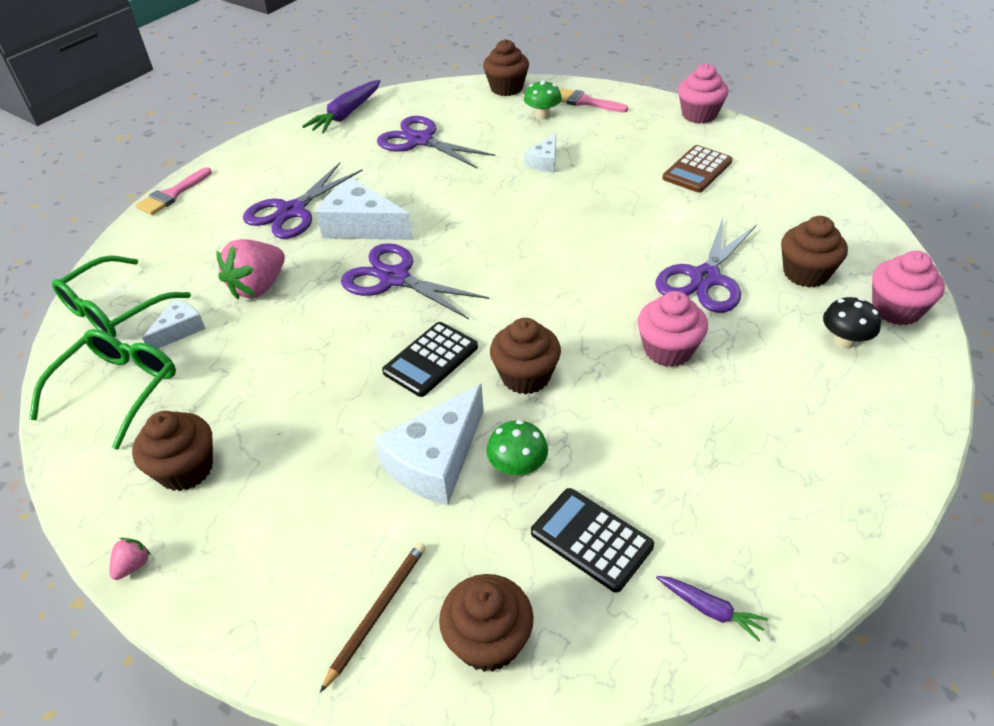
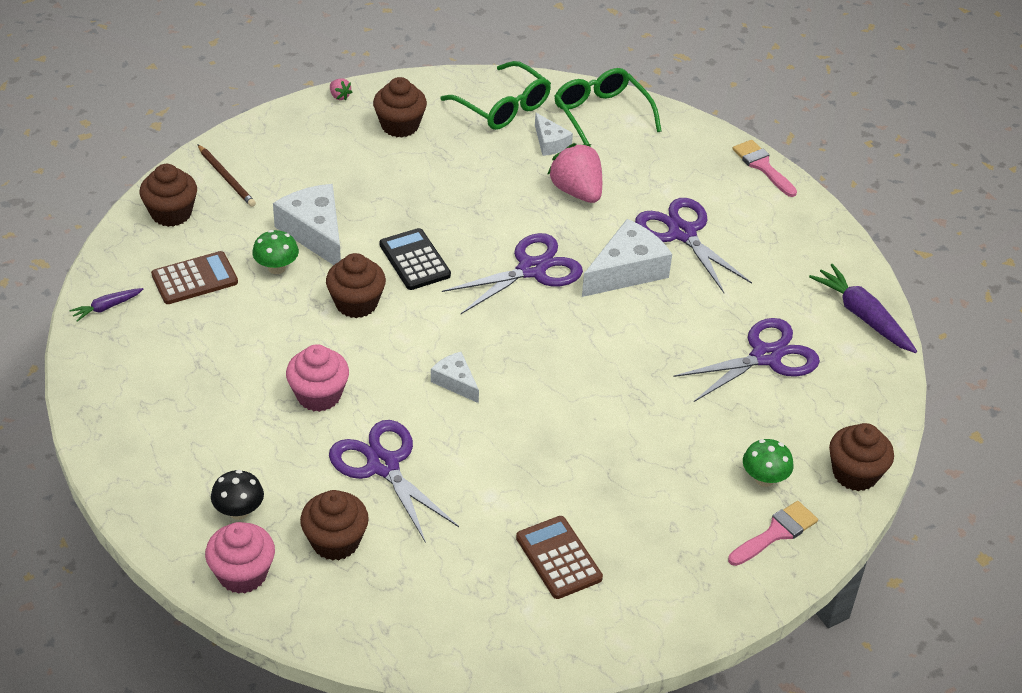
camera: 110 degrees right, 0 degrees up
white cheese [524,133,556,172] -> white cheese moved to [431,352,479,403]
black calculator [531,488,654,593] -> brown calculator [151,251,238,304]
pink cupcake [678,64,728,124] -> none

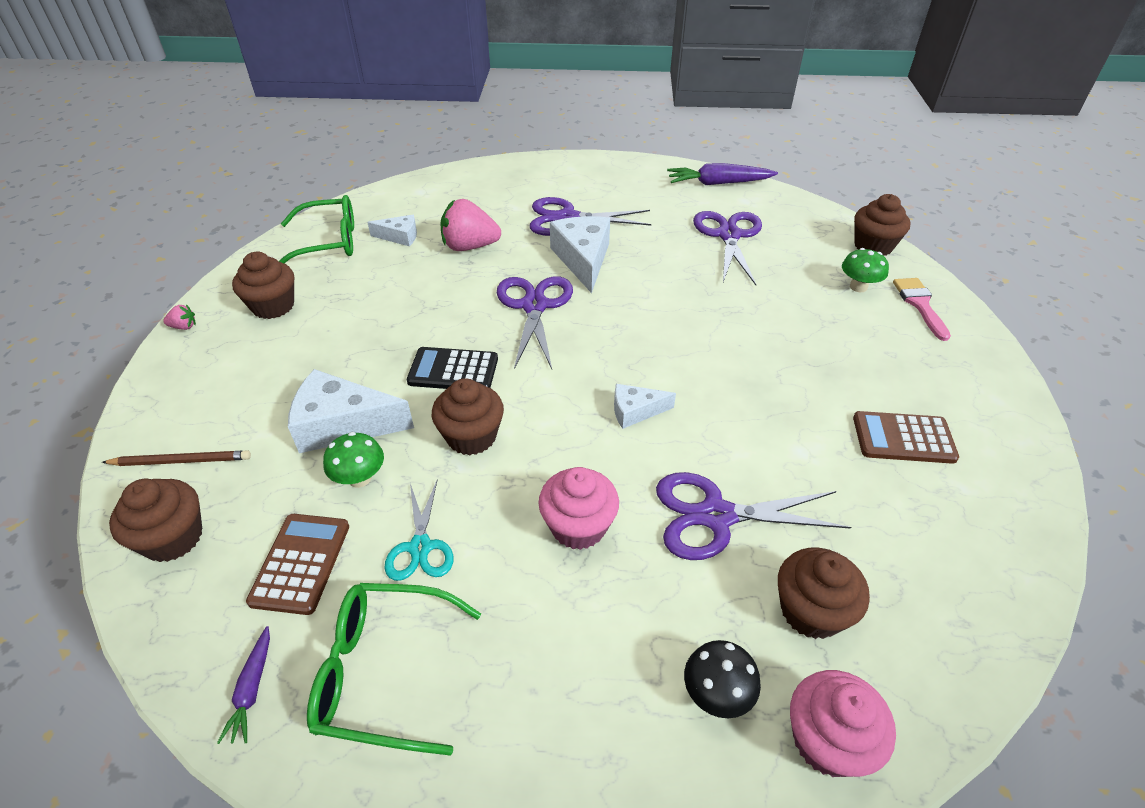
camera: 55 degrees left, 0 degrees up
green glasses [554,68,662,147] -> green glasses moved to [307,583,481,756]
pink brush [732,140,797,197] -> none
none -> turquoise scissors [384,481,454,581]

